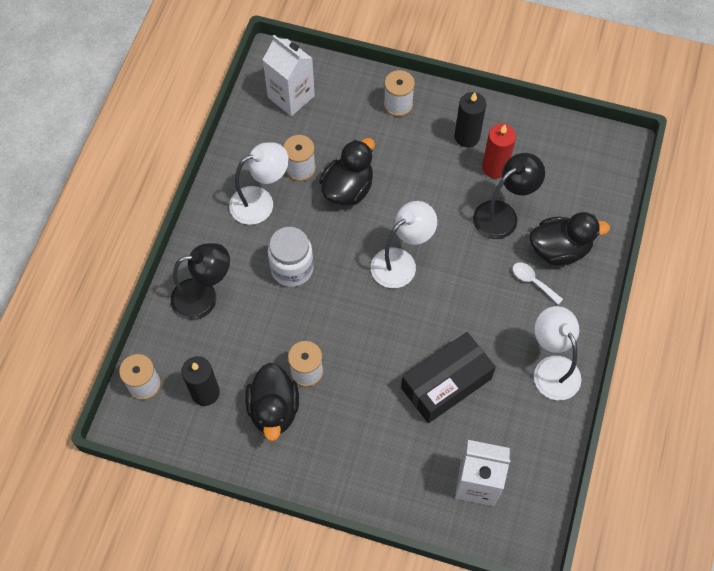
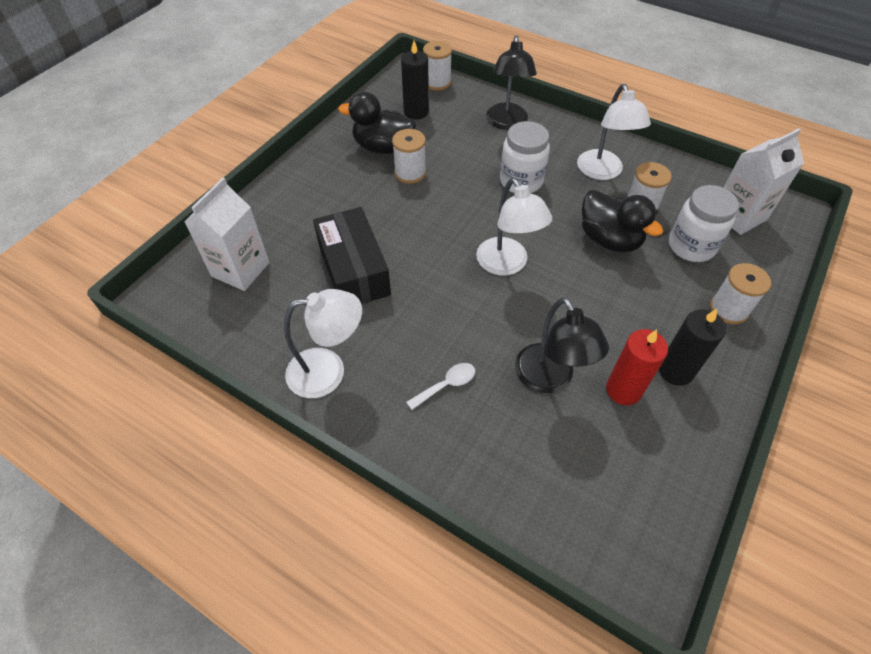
camera: 105 degrees right, 10 degrees down
black duck [530,212,610,266] -> none
none -> white jar [669,185,739,262]

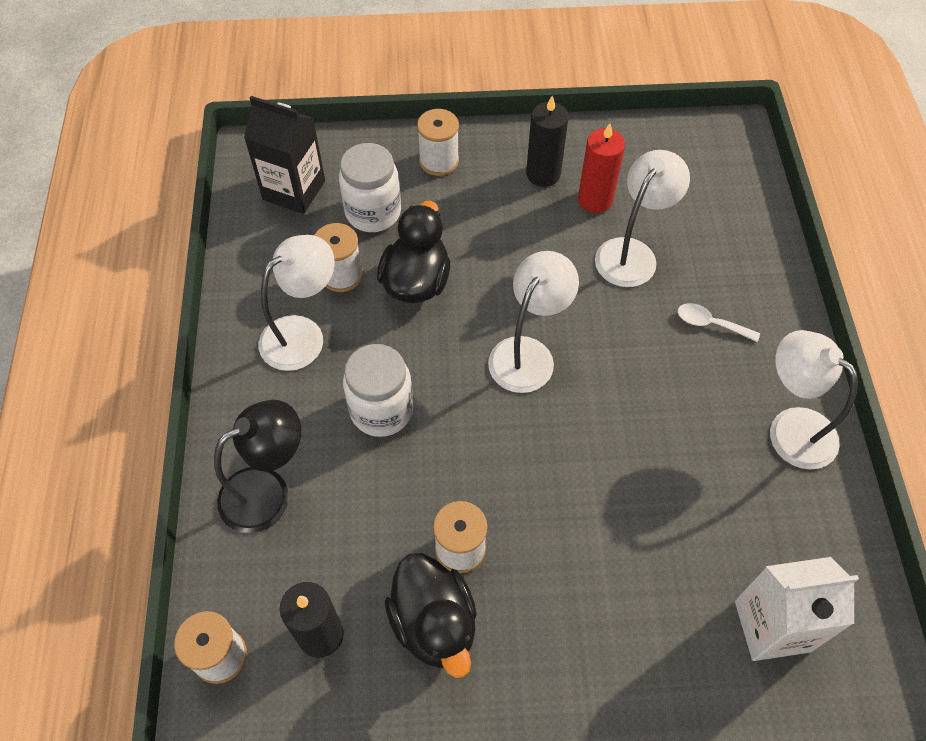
camera: 125 degrees left, 5 degrees up
black box [313,207,391,304] -> none
black lamp [515,297,609,393] -> white lamp [595,150,690,287]
white carton [723,128,804,235] -> black carton [244,96,325,214]

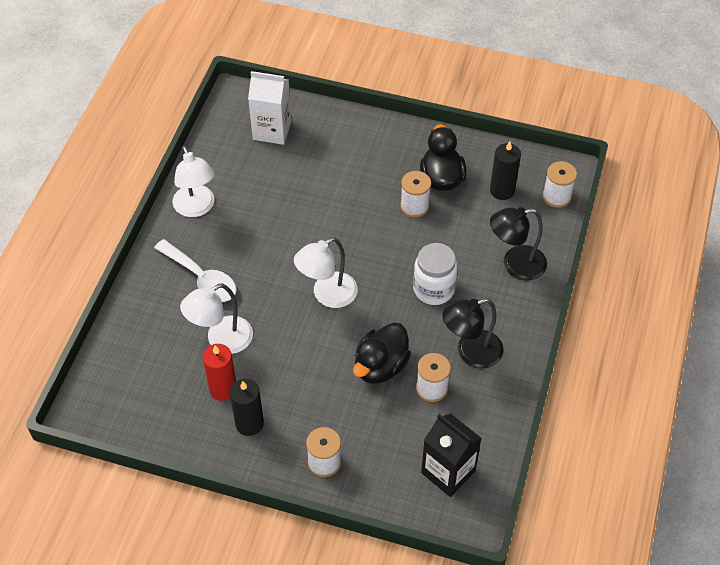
camera: 160 degrees left, 5 degrees down
white lamp [259,235,334,371] -> black lamp [442,298,504,368]
white jar [339,143,401,232] -> none
white spoon [678,303,760,342] -> white spoon [154,239,237,302], size x1.86

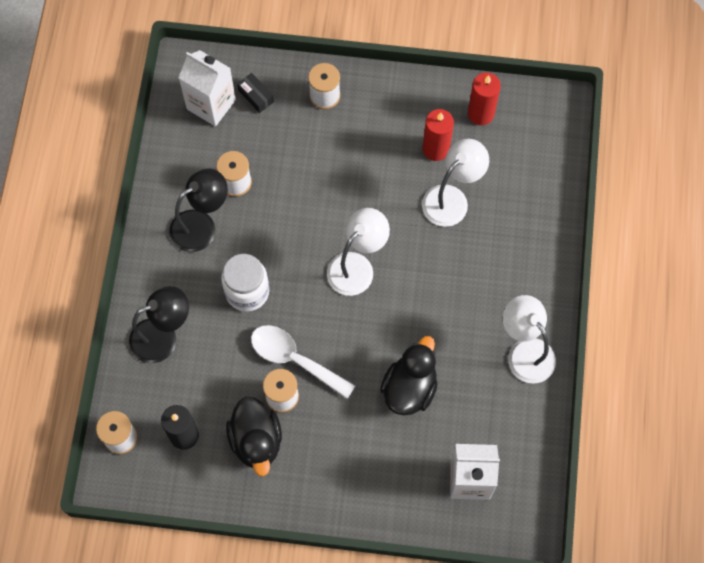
camera: 170 degrees right, 15 degrees up
white spoon [154,239,237,302] -> white spoon moved to [251,325,355,399]
black candle [230,379,264,436] -> none
black duck [353,323,411,383] -> black duck moved to [380,336,438,415]
black carton [421,414,482,497] -> white carton [179,50,236,126]
none -> black box [237,73,274,113]
none -> red candle [468,73,501,125]

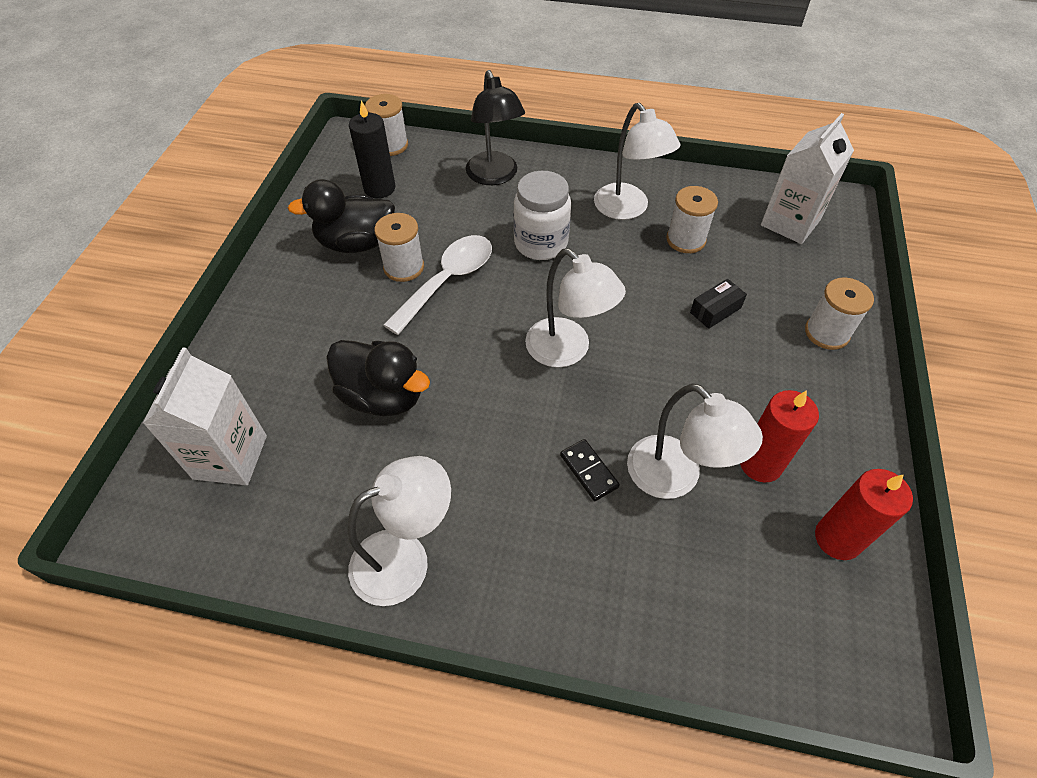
camera: 95 degrees right, 15 degrees down
black lamp [169,168,228,252] -> white lamp [594,103,680,220]
black box [237,73,274,113] -> black box moved to [690,279,747,329]
none -> black domino [560,439,620,501]

